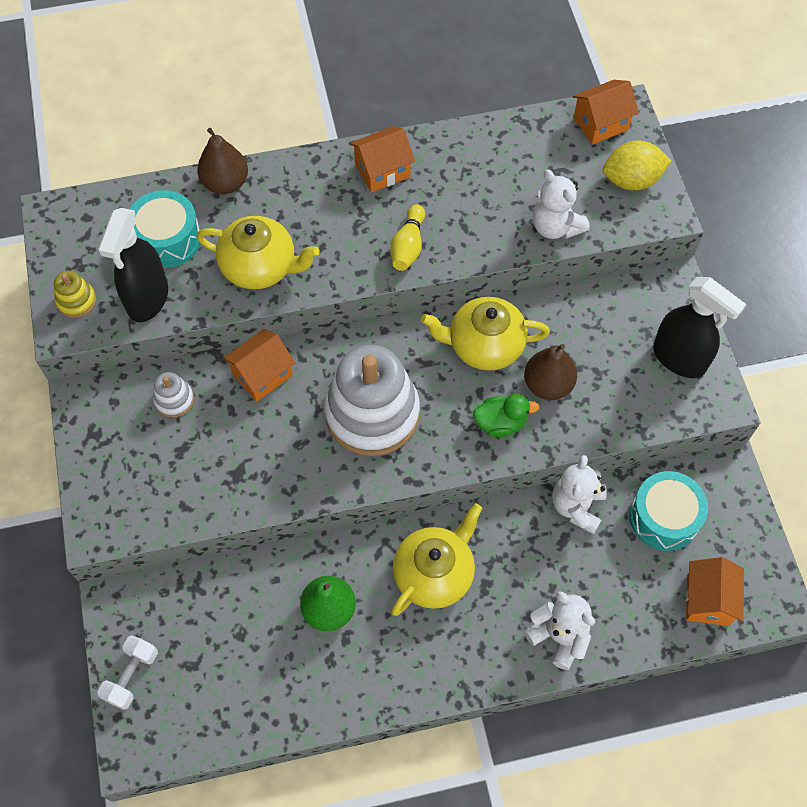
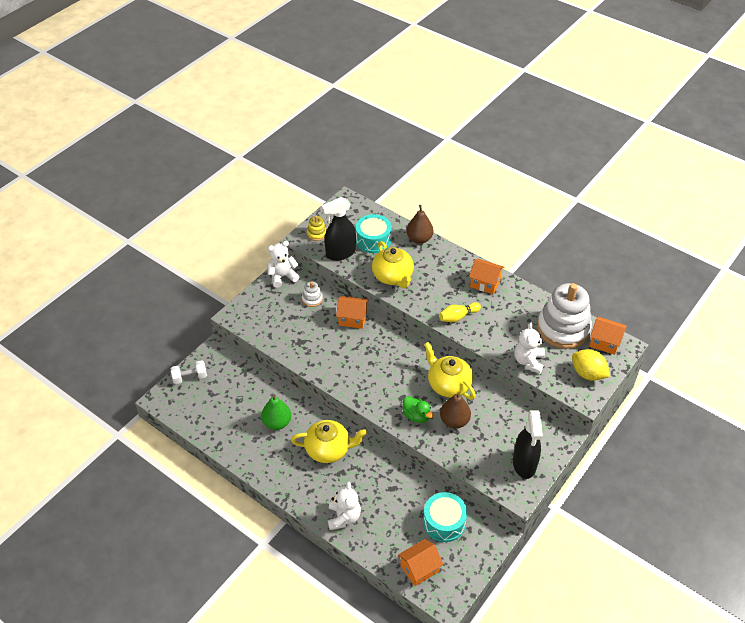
camera: 50 degrees right, 15 degrees down
white stacking toy [324,345,420,456] -> white stacking toy moved to [537,283,592,349]
white teddy bear [552,455,607,534] -> white teddy bear moved to [268,241,300,288]

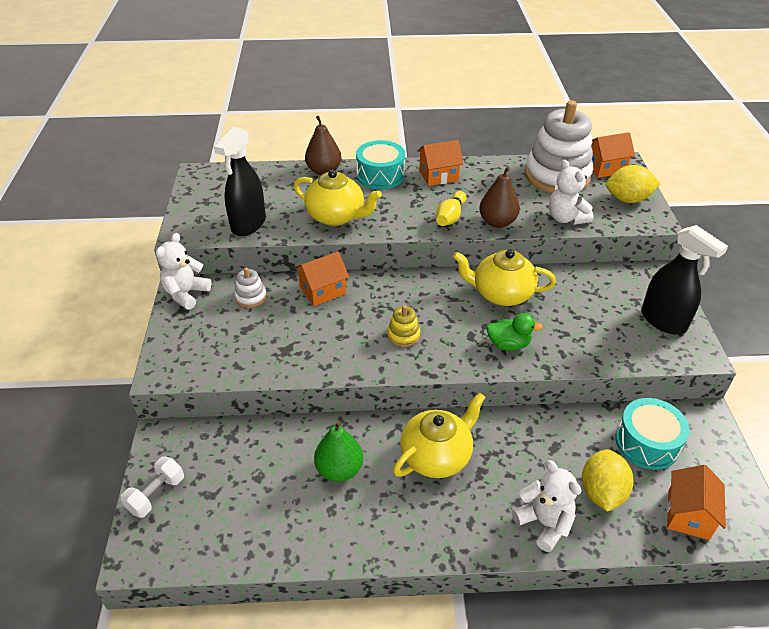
camera: 40 degrees left, 5 degrees down
yellow stacking toy [307,215,327,241] -> yellow stacking toy moved to [387,305,420,347]
turquoise drum [356,214,392,253] -> turquoise drum moved to [356,140,405,190]
brown pear [440,392,471,428] -> brown pear moved to [479,166,520,228]
none -> yellow lemon [582,449,634,512]

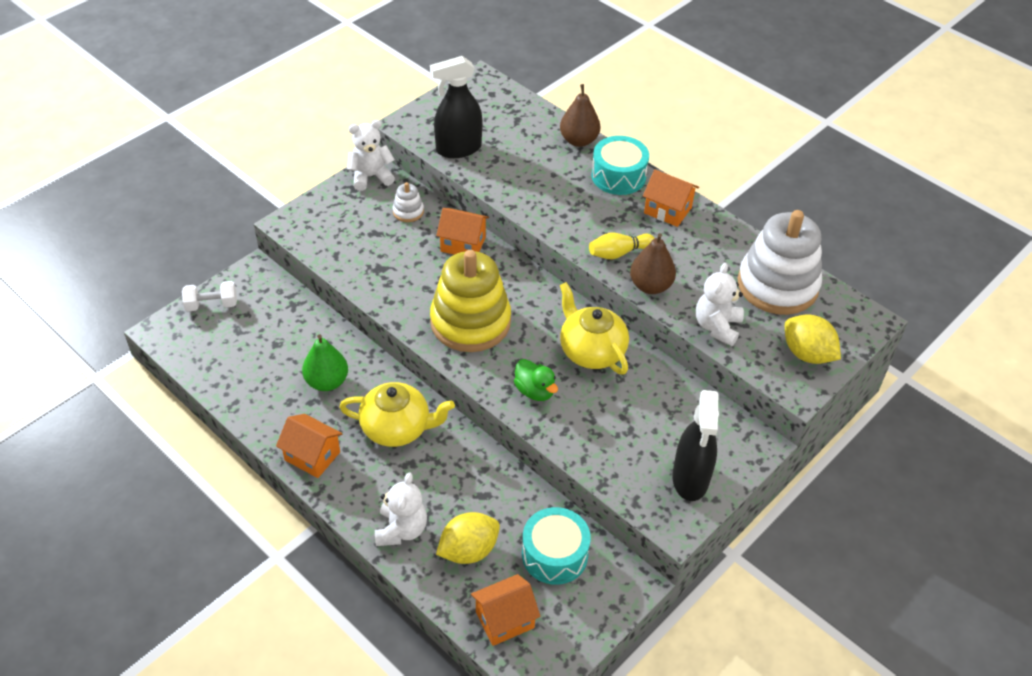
camera: 45 degrees right, 5 degrees up
yellow teapot [294,169,382,226] -> none
yellow stacking toy [387,305,420,347] -> yellow stacking toy [430,250,511,352], size x2.38
orange house [591,132,635,178] -> orange house moved to [276,414,343,478]

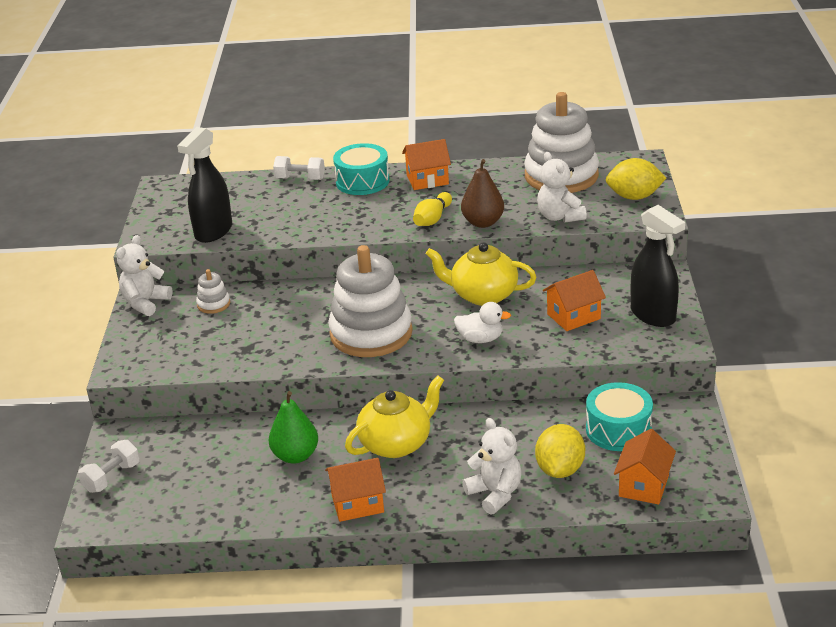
camera: 40 degrees left, 15 degrees down
yellow stacking toy [430,250,511,352] -> white stacking toy [328,245,413,357]
orange house [436,208,489,255] -> orange house moved to [543,270,606,331]
green duck [514,359,558,401] -> white duck [454,302,511,343]
brown pear [560,84,600,147] -> white dumbbell [273,156,325,180]

